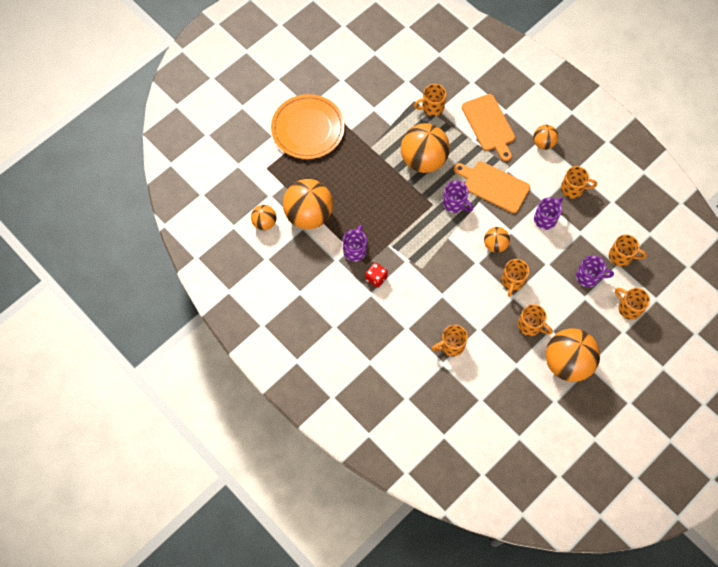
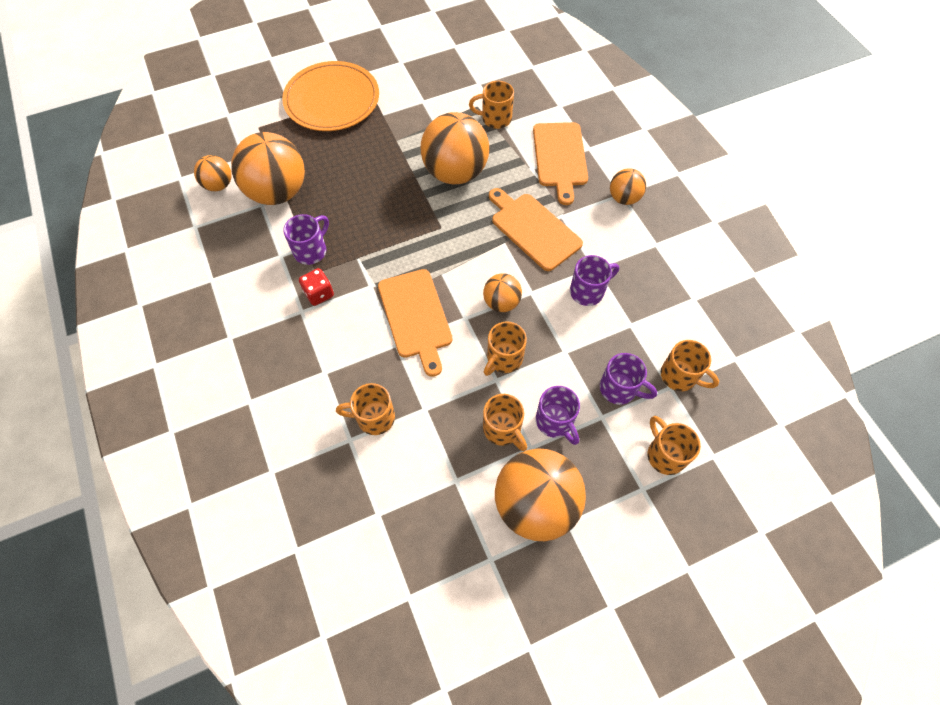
camera: 20 degrees right, 5 degrees down
purple mug [443,180,473,213] -> purple mug moved to [536,386,580,445]
orange mug [561,166,597,199] -> none
none -> orange cutting board [378,269,453,377]

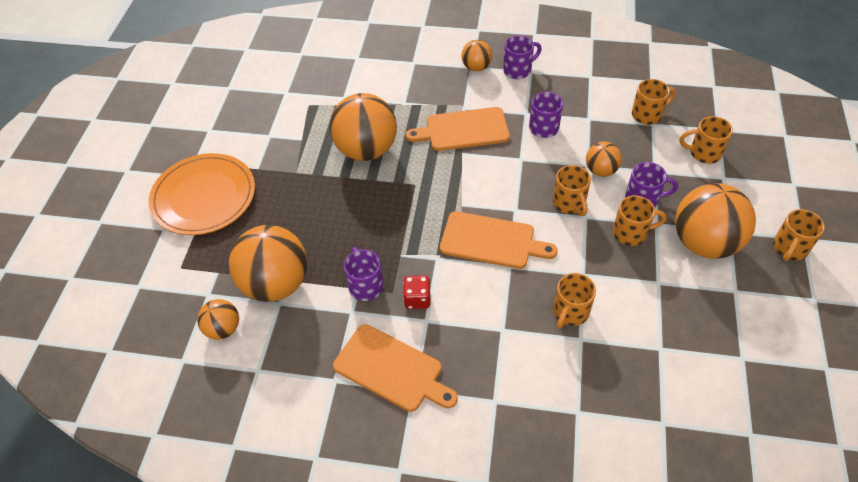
camera: 55 degrees left, 10 degrees down
orange mug [469,81,514,129] -> orange mug moved to [773,209,825,261]
orange ball [483,273,522,312] -> orange ball moved to [586,141,622,177]
orange cutting board [533,122,588,205] -> orange cutting board moved to [333,324,458,412]
purple mug [600,353,657,405] -> purple mug moved to [503,35,542,79]

